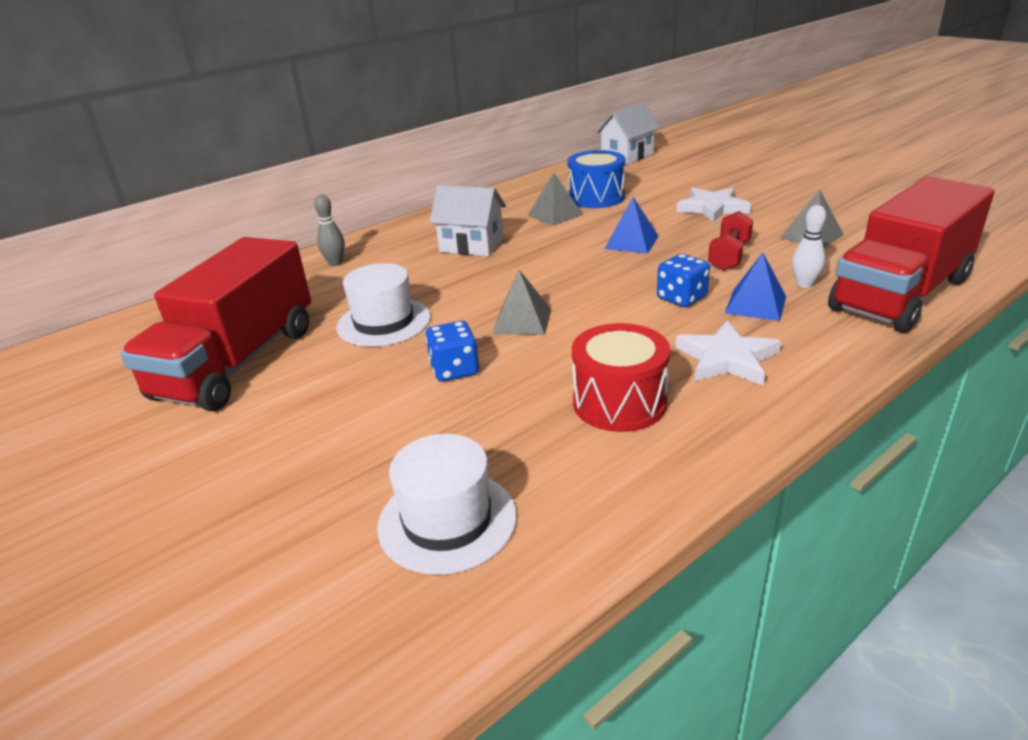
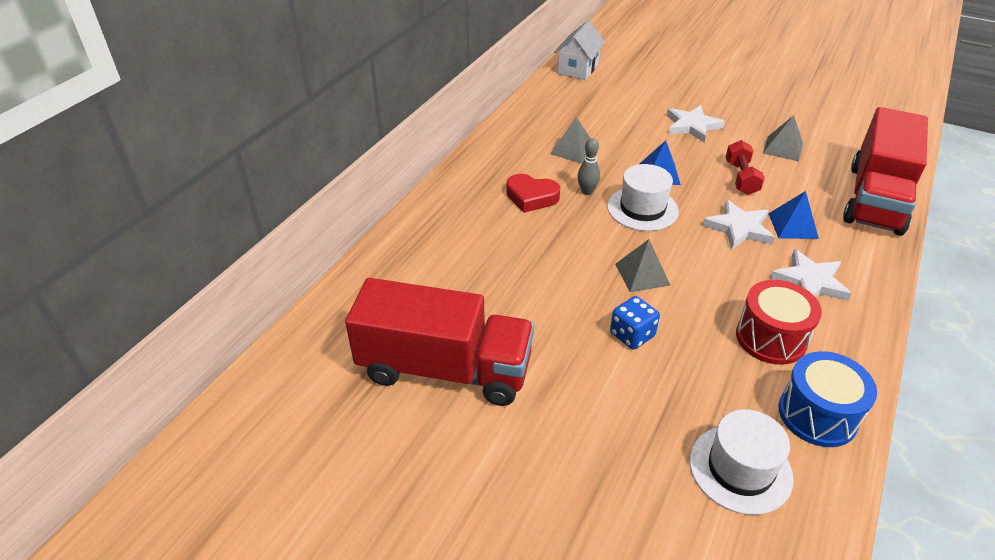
camera: 25 degrees left, 10 degrees up
red truck [120,237,311,411] -> red truck turned 75 degrees counterclockwise [345,278,534,406]
grey bowling pin [314,195,345,266] -> grey bowling pin moved to [577,138,600,195]
white hat [336,263,431,347] -> white hat moved to [607,164,679,231]
white house [429,185,506,256] -> red heart [506,174,560,213]
blue drum [567,150,625,208] -> blue drum moved to [779,351,877,447]
blue dice [657,254,710,307] -> white star [702,199,775,250]
white bowling pin [792,205,826,288] -> none

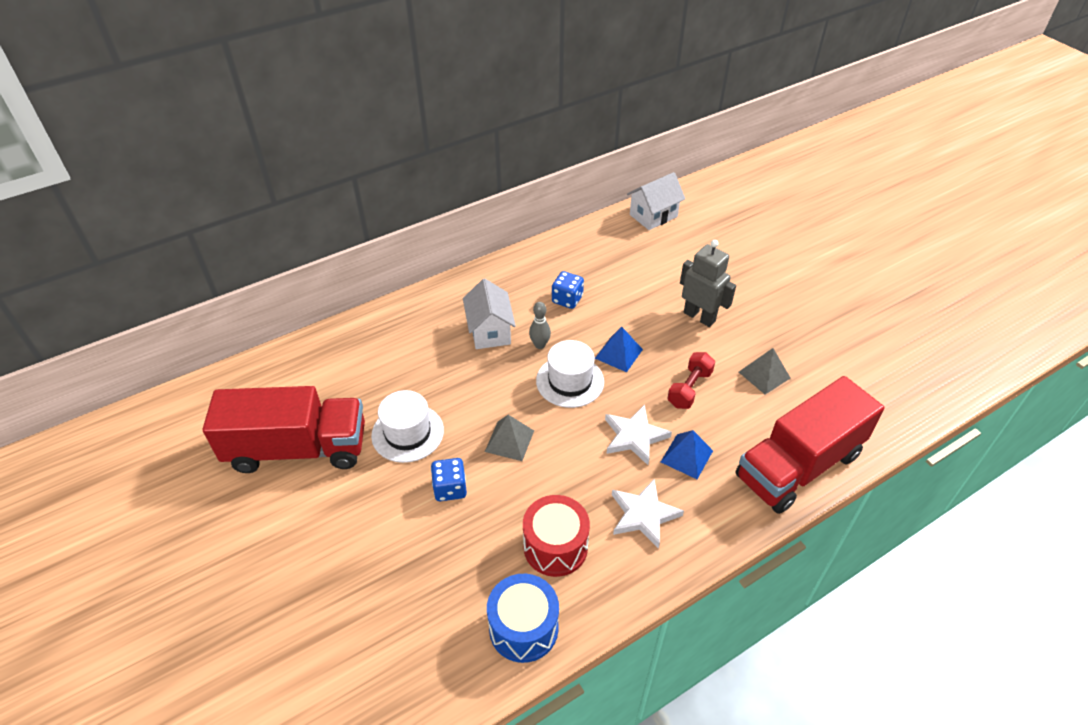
camera: 30 degrees right, 5 degrees up
red truck [345,278,534,406] -> red truck turned 45 degrees counterclockwise [203,386,365,473]
red heart [506,174,560,213] -> white house [463,279,516,349]
grey pyramid [550,117,590,164] -> blue dice [552,271,584,309]
white star [667,105,725,142] -> grey robot [680,240,736,327]
white hat [690,409,794,515] -> white hat moved to [371,390,444,463]

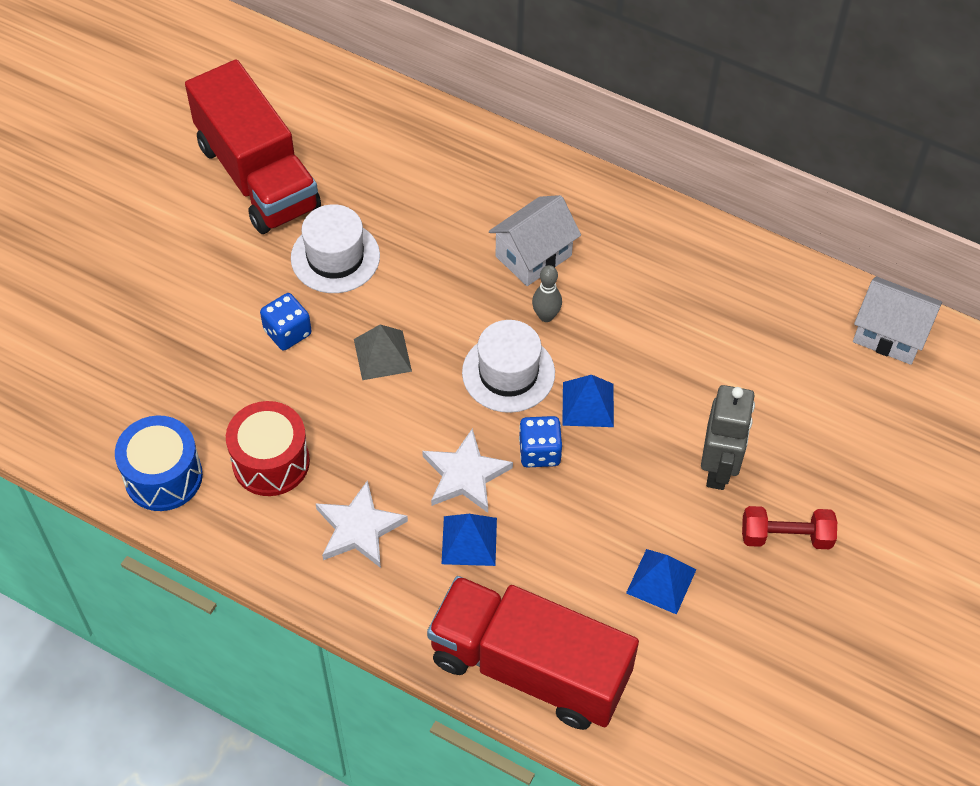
camera: 60 degrees right, 10 degrees up
blue dice [552,271,584,309] -> blue dice moved to [519,416,562,468]
red dumbbell [667,352,715,409] -> red dumbbell moved to [742,506,837,549]
grey pyramid [739,348,790,395] -> blue pyramid [626,549,696,615]

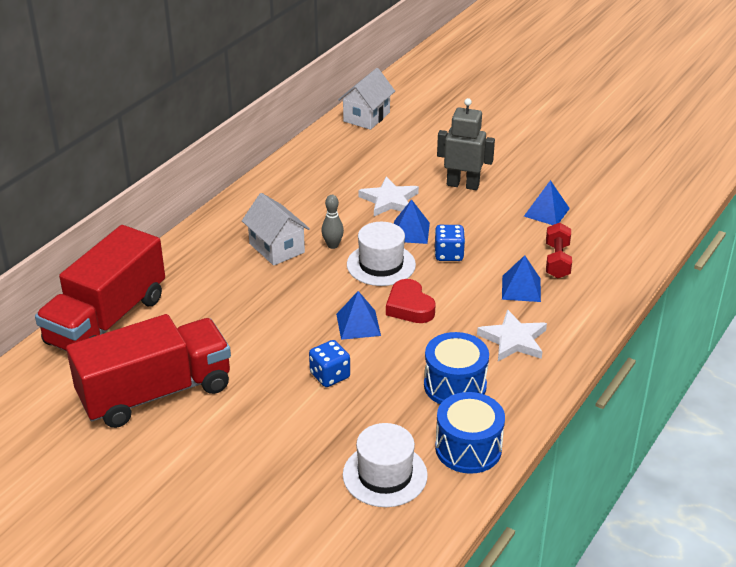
camera: 85 degrees left, 20 degrees down
red drum [226,401,310,496] -> blue drum [424,332,489,404]
white hat [291,204,380,293] -> white hat moved to [343,423,428,507]
grey pyramid [354,324,412,380] -> blue pyramid [336,291,381,340]
white star [422,428,513,513] -> white star moved to [358,176,419,216]
red truck [427,576,639,730] -> red truck moved to [35,225,165,351]
red dumbbell [742,506,837,549] -> red dumbbell moved to [546,223,572,278]
none -> red heart [386,279,436,323]

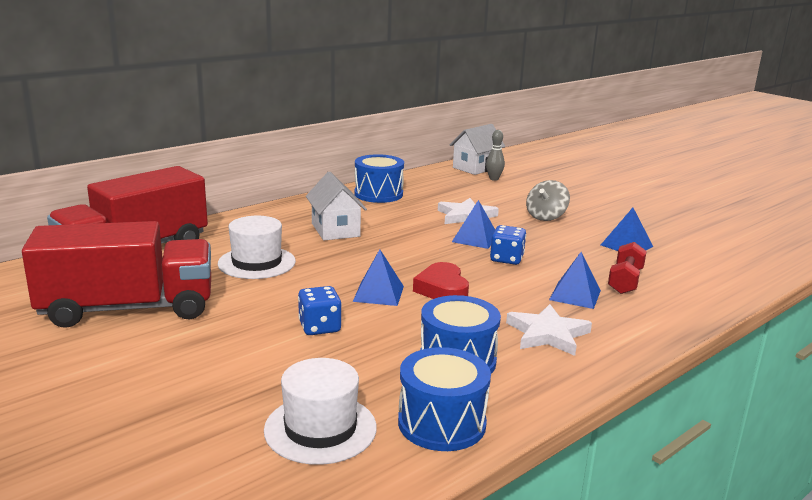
camera: 15 degrees right, 15 degrees down
grey bowling pin [321,195,344,249] -> grey bowling pin moved to [486,130,505,181]
white hat [347,222,416,286] -> white hat moved to [218,216,296,279]
grey robot [437,98,495,190] -> grey spinning top [526,180,570,221]
none -> blue drum [354,154,404,203]

